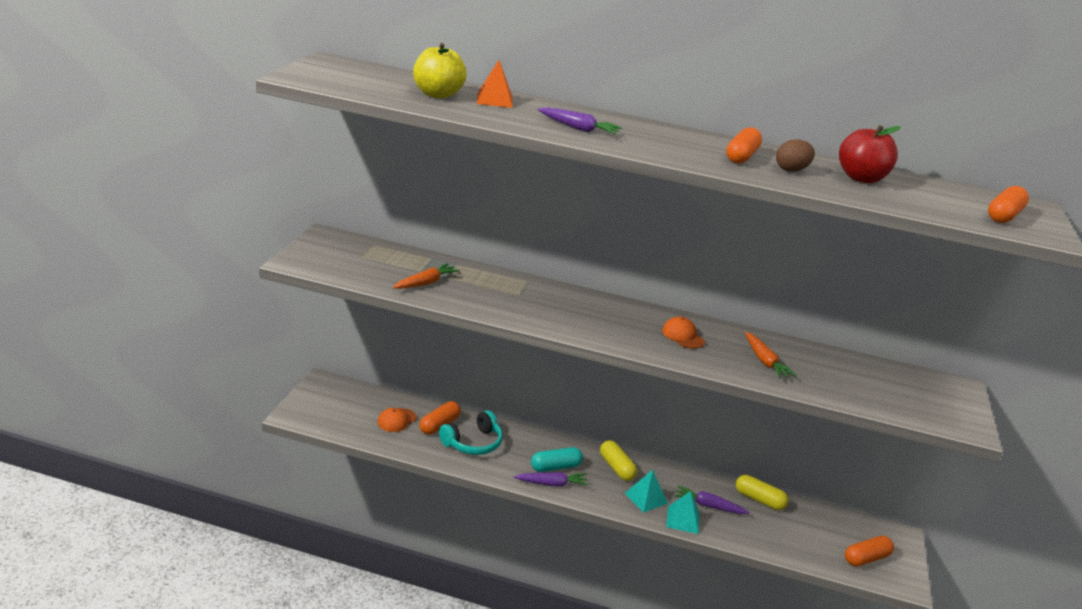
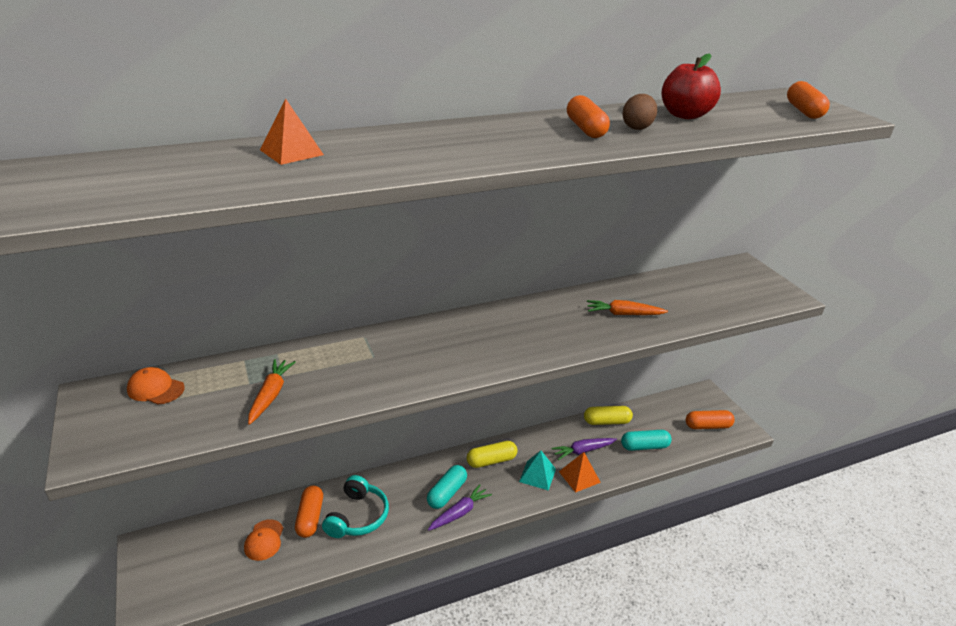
camera: 35 degrees left, 5 degrees up
yellow apple [413,43,467,98] -> none
purple carrot [537,107,622,134] -> none
yellow capsule [600,440,637,481] -> yellow capsule turned 45 degrees counterclockwise [467,441,517,468]
orange cap [662,317,705,349] -> orange cap moved to [127,367,185,405]
turquoise pyramid [666,491,700,534] -> orange pyramid [559,452,601,493]
orange carrot [745,332,796,378] -> orange carrot turned 150 degrees clockwise [587,300,668,315]
orange capsule [845,536,894,567] -> orange capsule turned 60 degrees clockwise [686,410,735,429]
none -> turquoise capsule [621,430,672,451]

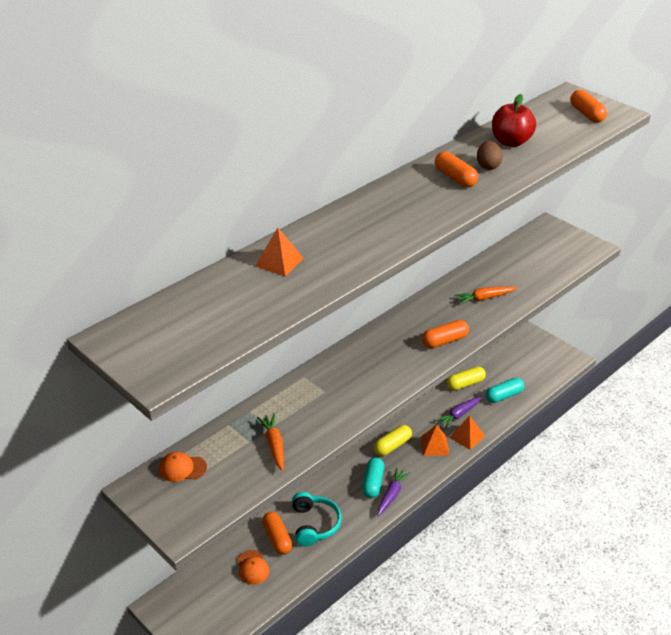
camera: 20 degrees left, 5 degrees up
turquoise pyramid [519,450,556,491] -> orange pyramid [421,425,449,456]
orange capsule [686,410,735,429] -> orange capsule moved to [422,320,469,348]

